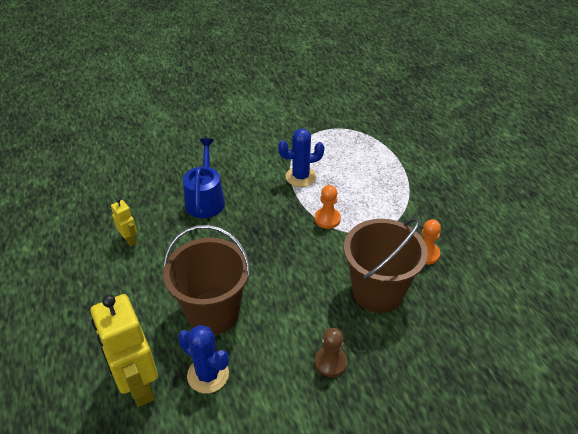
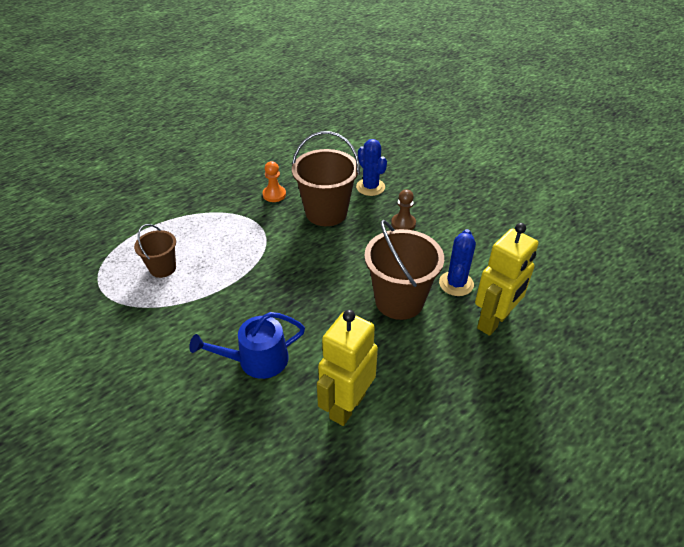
camera: 110 degrees left, 0 degrees up
yellow robot [111,198,137,246] -> yellow robot [317,310,378,426], size x2.08
blue cactus [278,128,324,187] -> blue cactus moved to [356,139,387,196]
orange pawn [315,185,341,229] -> none
none -> brown bucket [134,224,176,278]

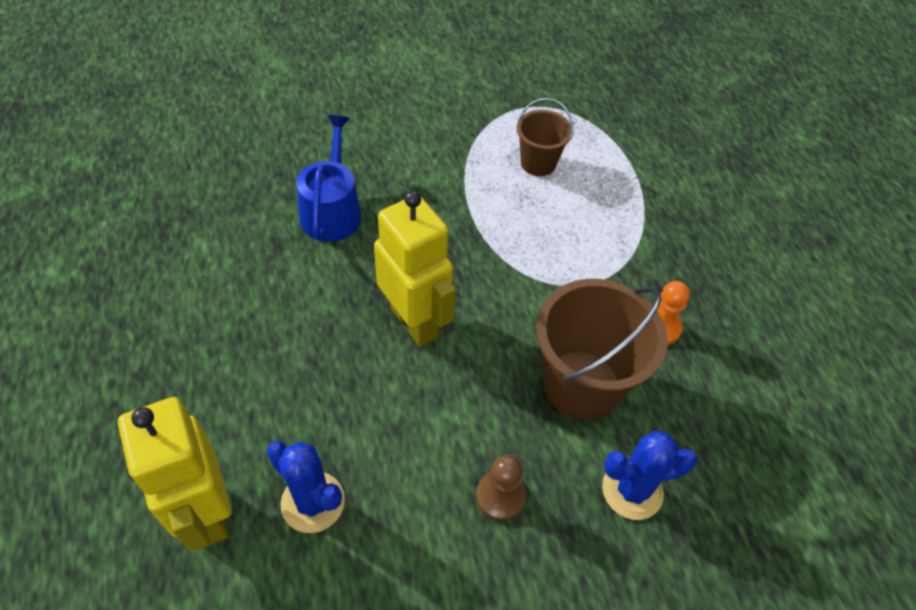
camera: 110 degrees right, 10 degrees up
yellow robot [317,310,378,426] -> yellow robot moved to [374,191,456,347]
brown bucket [364,220,444,320] -> none

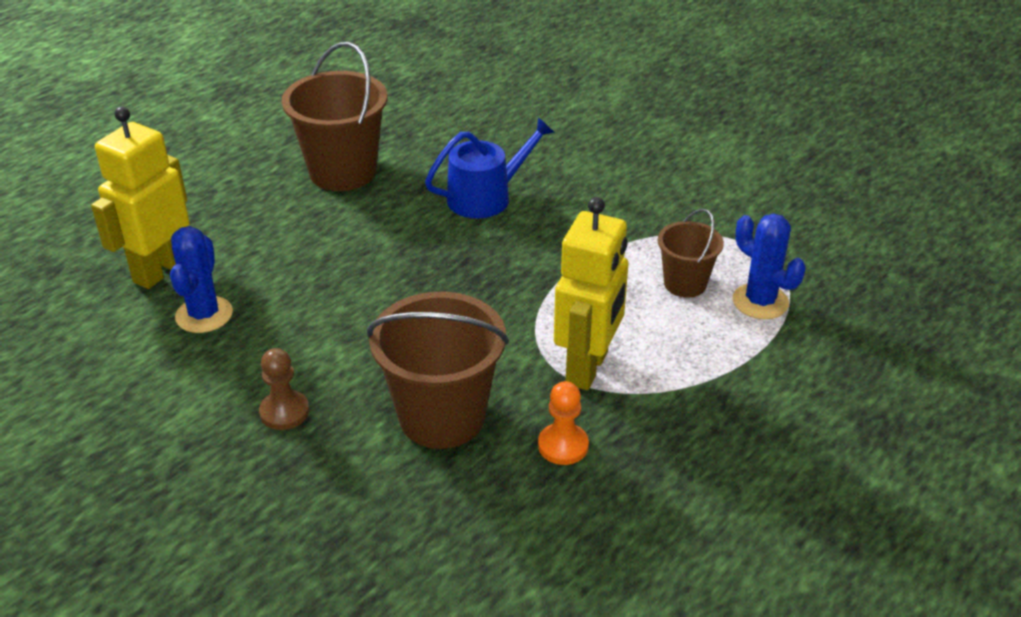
camera: 60 degrees right, 15 degrees down
yellow robot [374,191,456,347] -> yellow robot moved to [554,197,628,390]
blue cactus [602,430,697,520] -> blue cactus moved to [733,213,805,319]
none -> brown bucket [282,42,388,191]

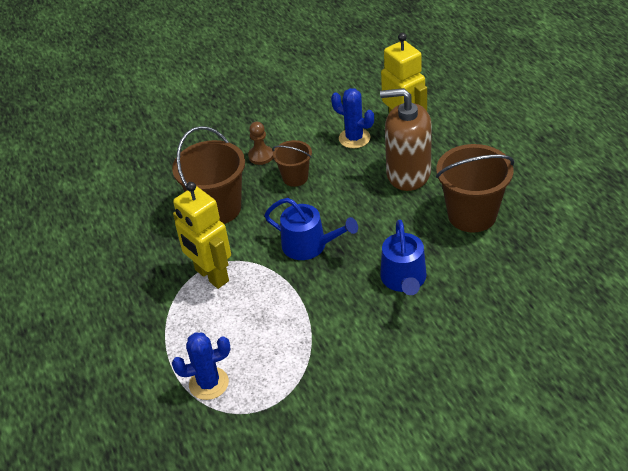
camera: 120 degrees right, 5 degrees up
orange pawn [538,381,589,465] -> none
brown bucket [658,209,724,298] -> brown bucket moved to [272,140,312,187]
none -> blue watering can [265,198,358,260]
none -> brown soap dispenser [380,88,432,191]

